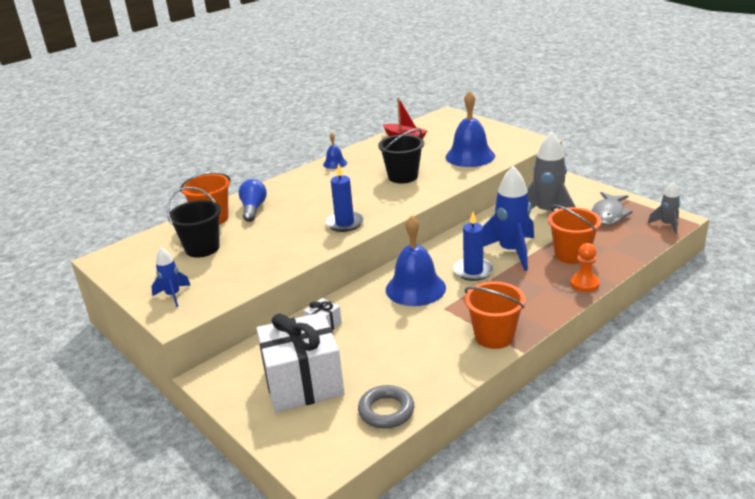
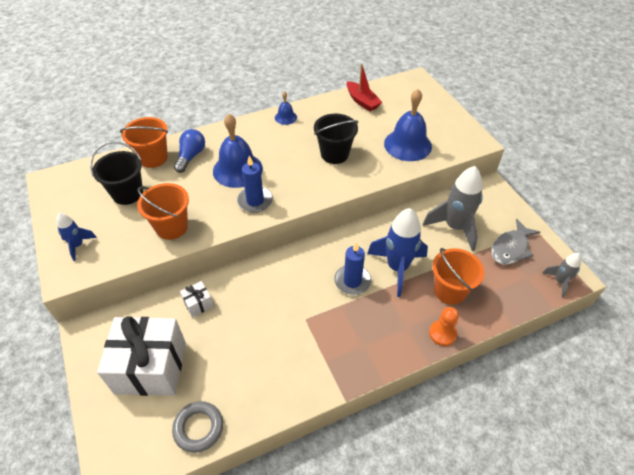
camera: 15 degrees right, 20 degrees up
blue bell [386,215,446,306] -> blue bell moved to [213,114,263,188]
orange bucket [465,281,525,349] -> orange bucket moved to [137,183,189,240]

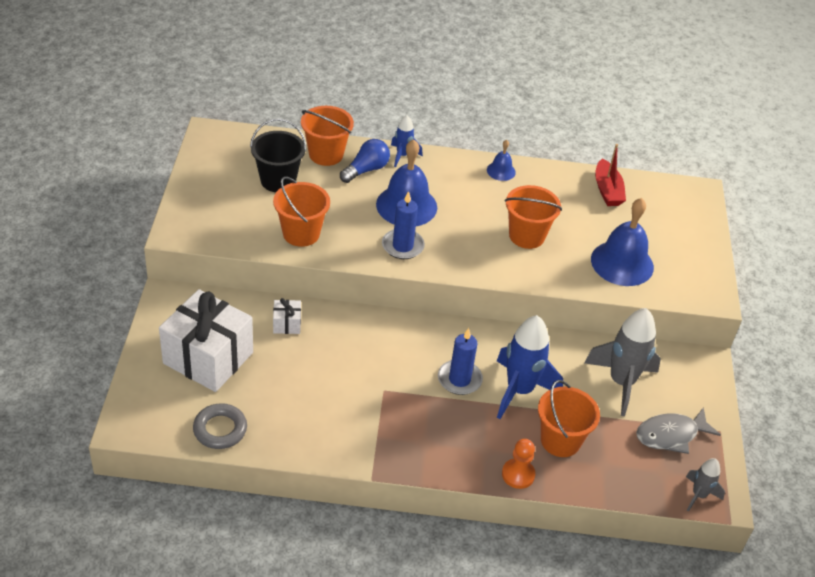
camera: 25 degrees right, 5 degrees down
blue rocket [56,213,97,261] -> blue rocket moved to [391,115,423,167]
black bucket [314,114,358,164] -> orange bucket [505,185,562,249]

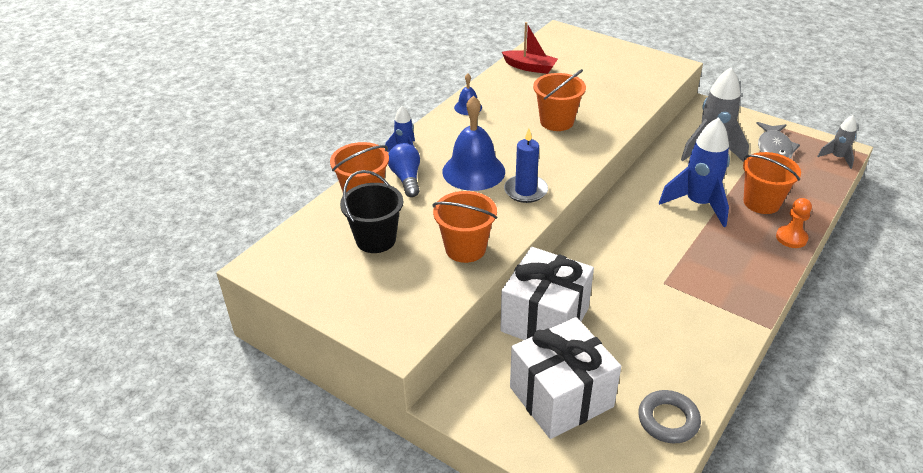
camera: 55 degrees left, 5 degrees down
white gift [273,298,301,334] -> white gift [500,247,594,340], size x2.38
blue candle [438,328,483,395] -> none
blue bell [591,198,654,286] -> none

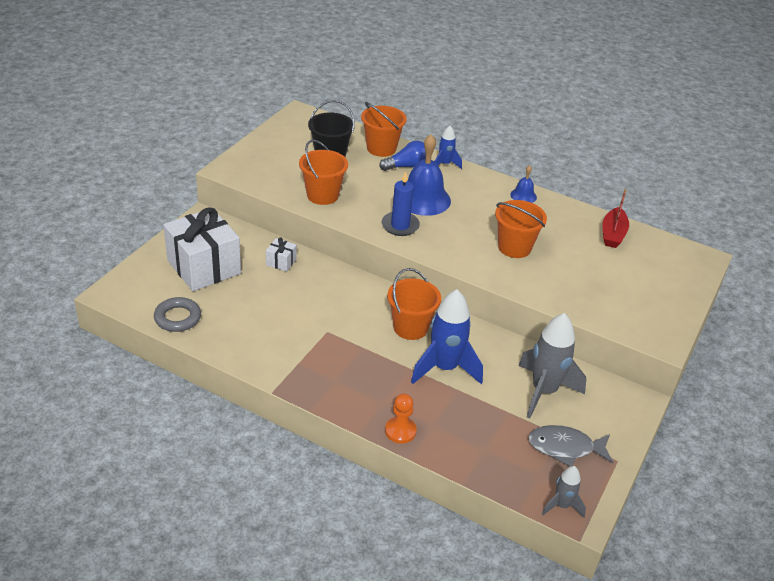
camera: 80 degrees right, 0 degrees up
white gift [500,247,594,340] -> white gift [266,238,297,272], size x0.42
orange bucket [743,152,801,214] -> orange bucket moved to [387,268,441,340]

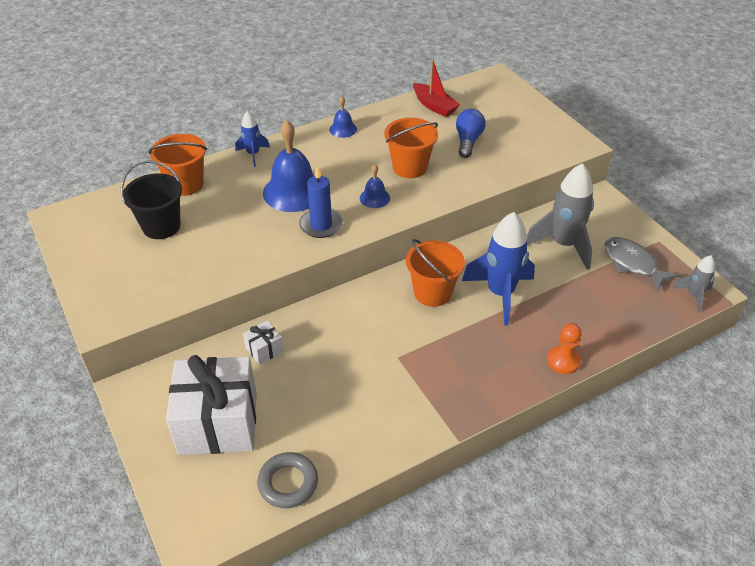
camera: 55 degrees left, 5 degrees up
orange bucket [299,139,348,205] -> none
blue light bulb [379,141,426,171] -> blue light bulb moved to [456,109,486,158]
grey fish [528,425,613,466] -> grey fish turned 105 degrees clockwise [604,237,679,291]
none -> blue bell [360,164,390,208]

